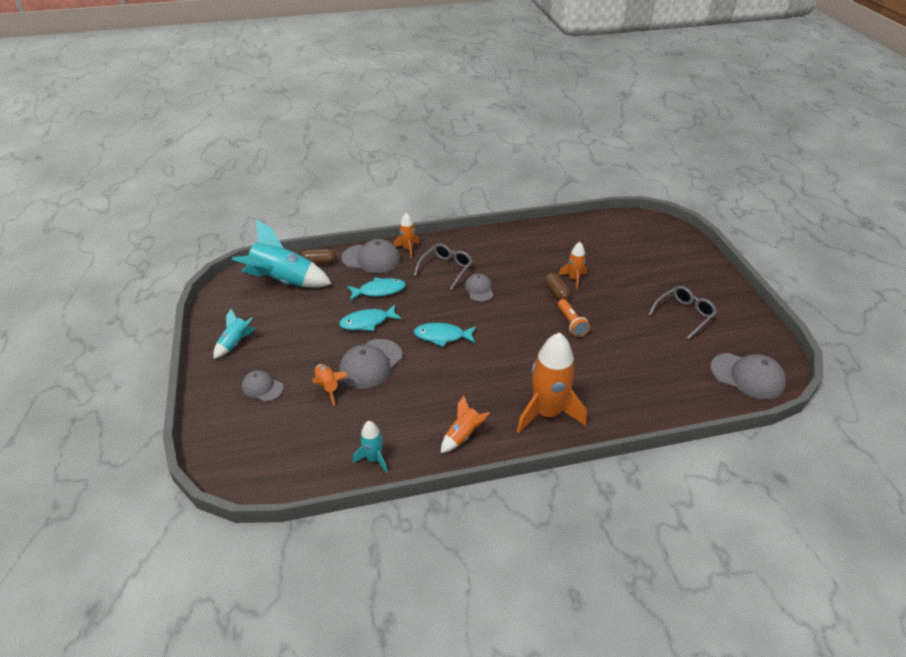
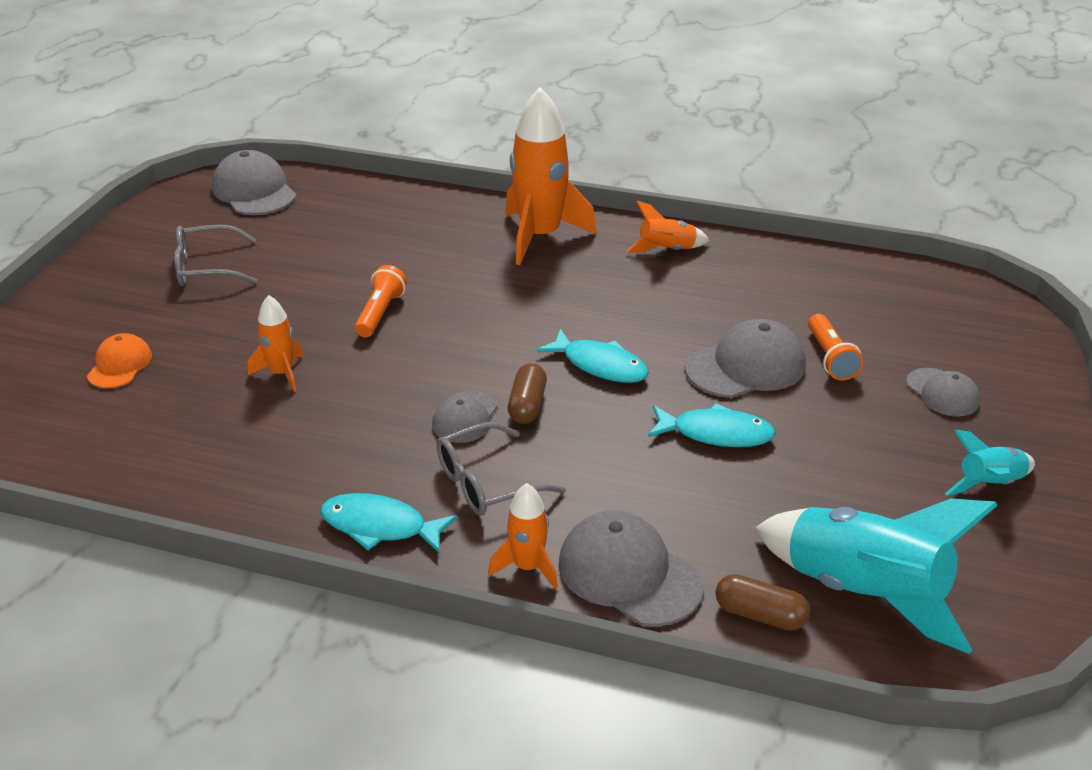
camera: 150 degrees left, 5 degrees down
orange rocket [312,364,348,406] -> orange flashlight [808,314,863,381]
turquoise fish [347,278,406,301] -> turquoise fish moved to [320,493,457,553]
turquoise rocket [353,421,388,473] -> none
brown capsule [545,273,571,301] -> brown capsule moved to [508,363,547,424]
none -> orange cap [87,333,152,388]

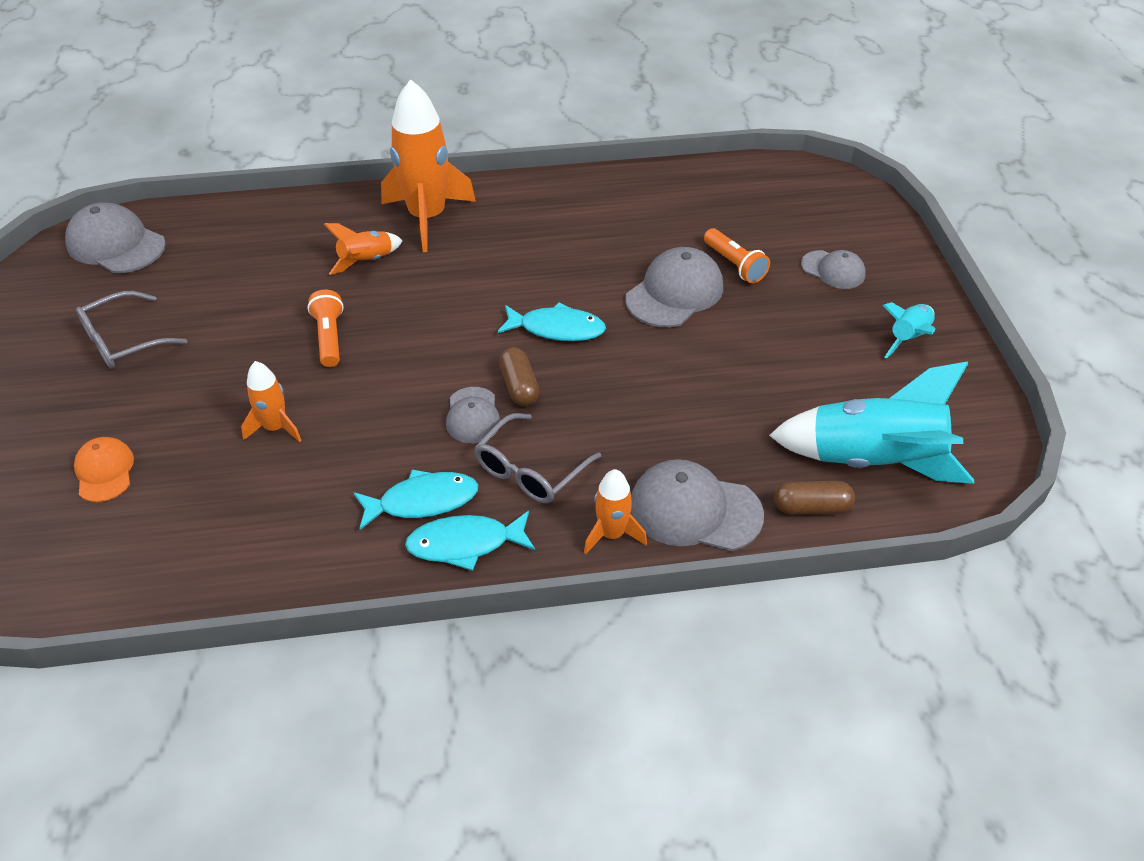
camera: 25 degrees left, 10 degrees up
orange rocket [626,200,710,253] -> orange rocket moved to [324,223,403,275]
turquoise fish [648,403,776,447] -> turquoise fish moved to [353,469,478,530]

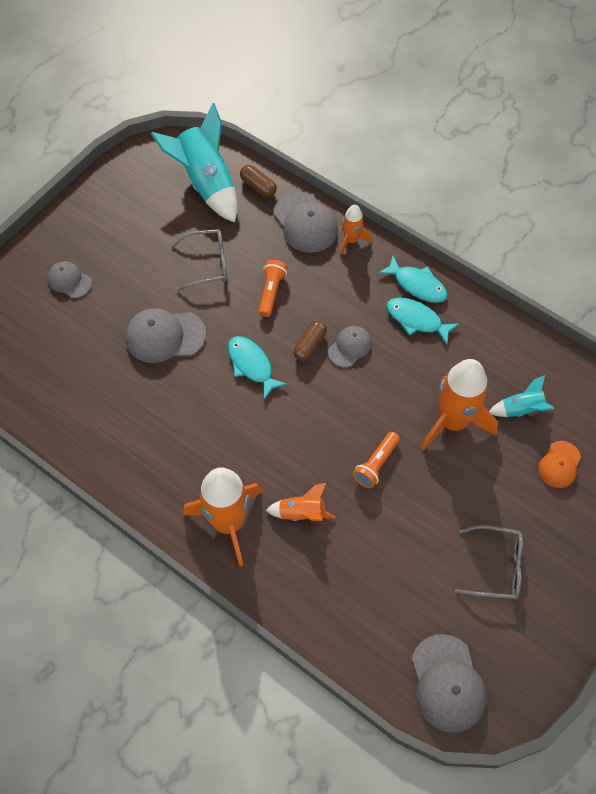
camera: 135 degrees left, 15 degrees up
orange rocket [241,361,302,442] -> orange rocket [421,359,498,450], size x1.98
grey glasses [474,413,601,504] -> grey glasses moved to [171,229,228,291]
orange flashlight [704,228,770,283] -> orange flashlight moved to [258,260,287,317]
grey cap [801,250,866,289] -> grey cap turned 45 degrees counterclockwise [47,261,92,298]
turquoise rocket [882,302,935,359] -> turquoise rocket moved to [489,375,554,417]

